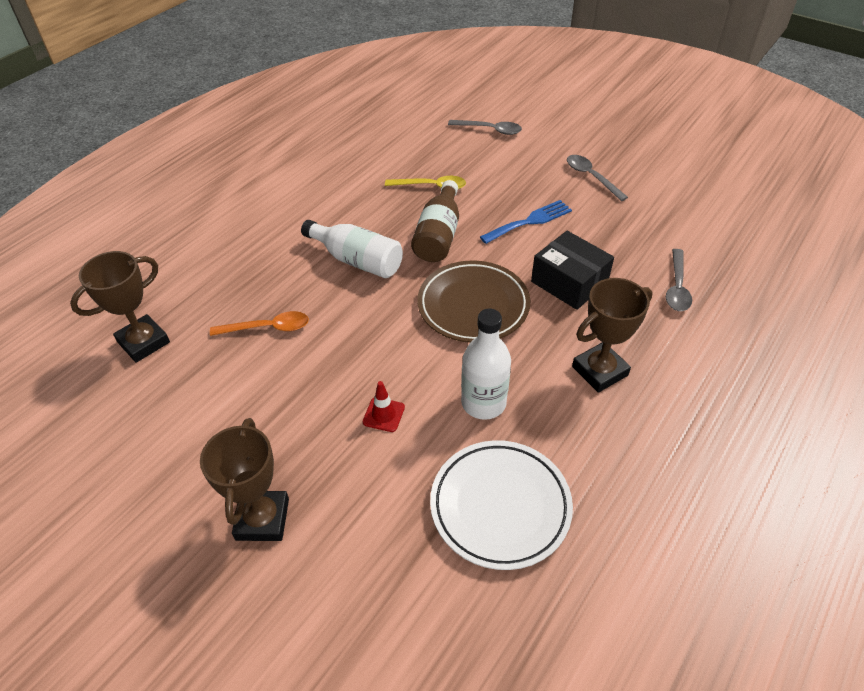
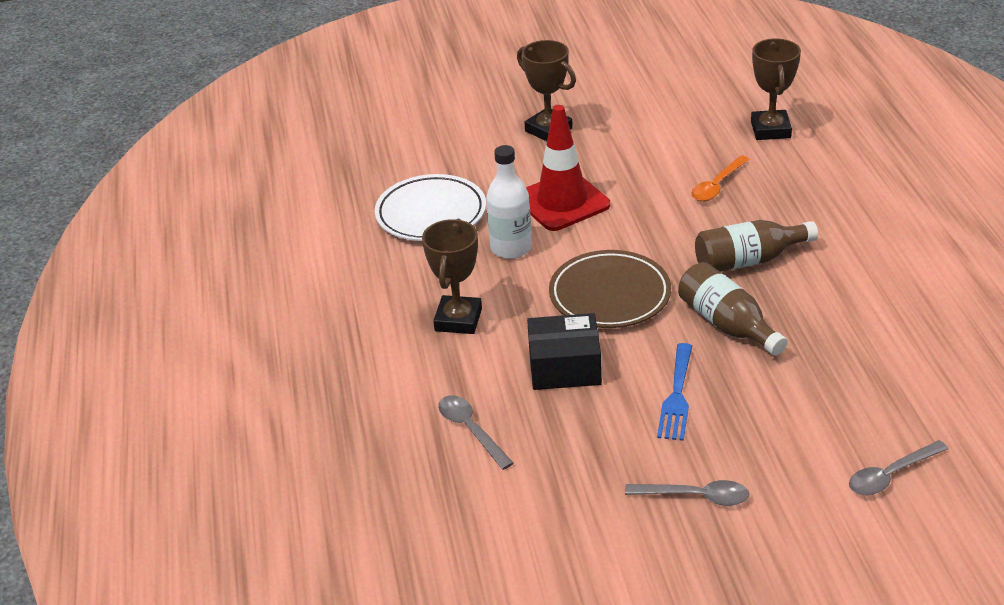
camera: 135 degrees right, 10 degrees down
white bottle [301,220,403,278] -> brown bottle [695,220,818,272]
red traffic cone [363,381,405,432] -> red traffic cone [526,105,610,231], size x2.41
yellow spoon [385,176,466,189] -> none

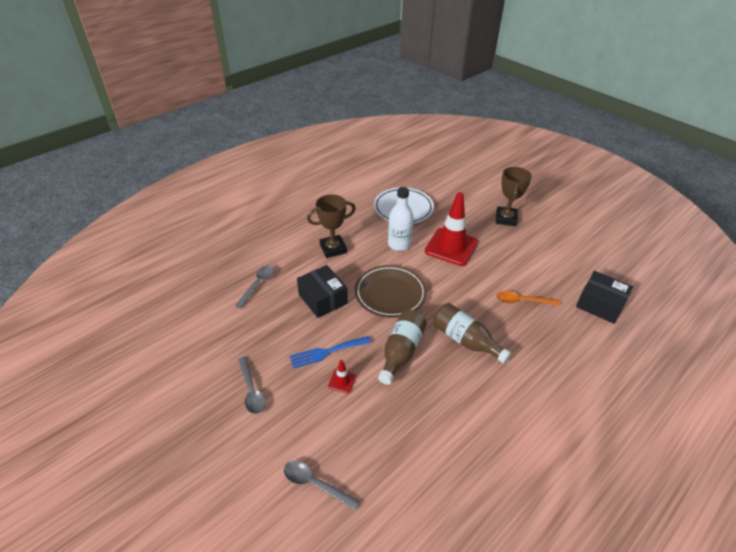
camera: 55 degrees right, 5 degrees up
brown trophy [751,39,801,140] -> black box [576,271,633,324]
none -> red traffic cone [328,360,356,393]

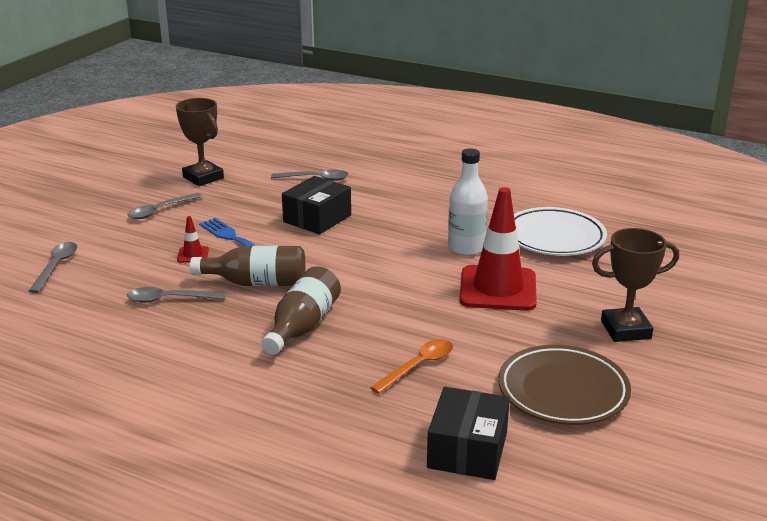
camera: 70 degrees right, 15 degrees down
brown trophy [307,195,356,258] -> brown trophy moved to [176,98,224,186]
brown plate [355,265,427,318] -> brown plate moved to [498,345,631,425]
orange spoon [497,291,560,306] -> orange spoon turned 60 degrees clockwise [370,339,453,394]
none -> grey spoon [127,287,226,303]

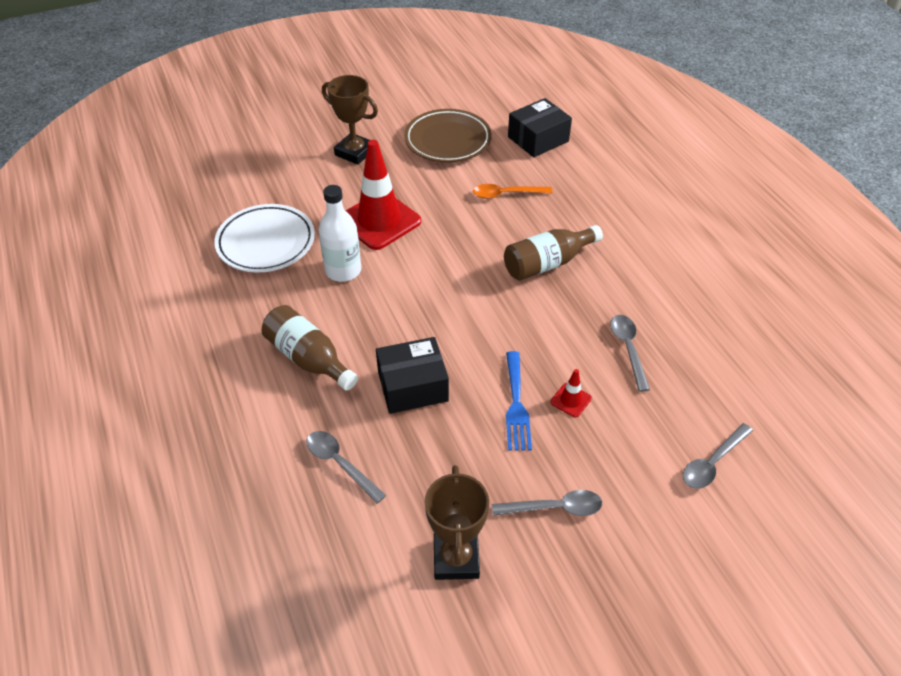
camera: 140 degrees left, 20 degrees up
grey spoon [127,287,226,303] -> grey spoon turned 135 degrees counterclockwise [610,315,650,392]
brown bottle [190,246,305,286] -> brown bottle moved to [262,305,358,391]

